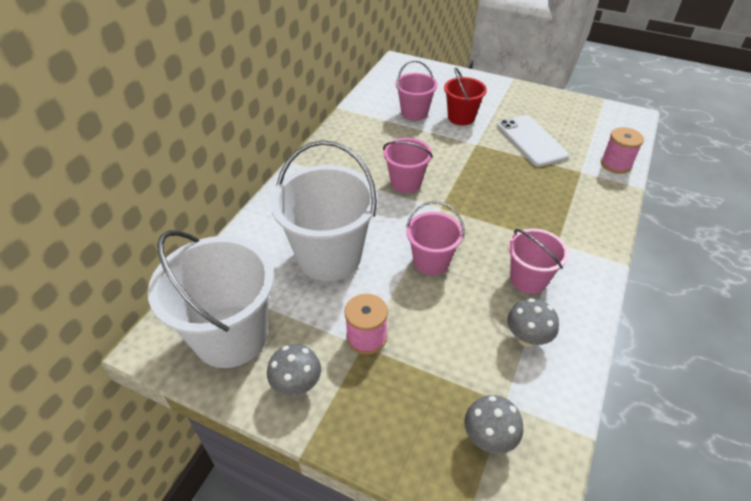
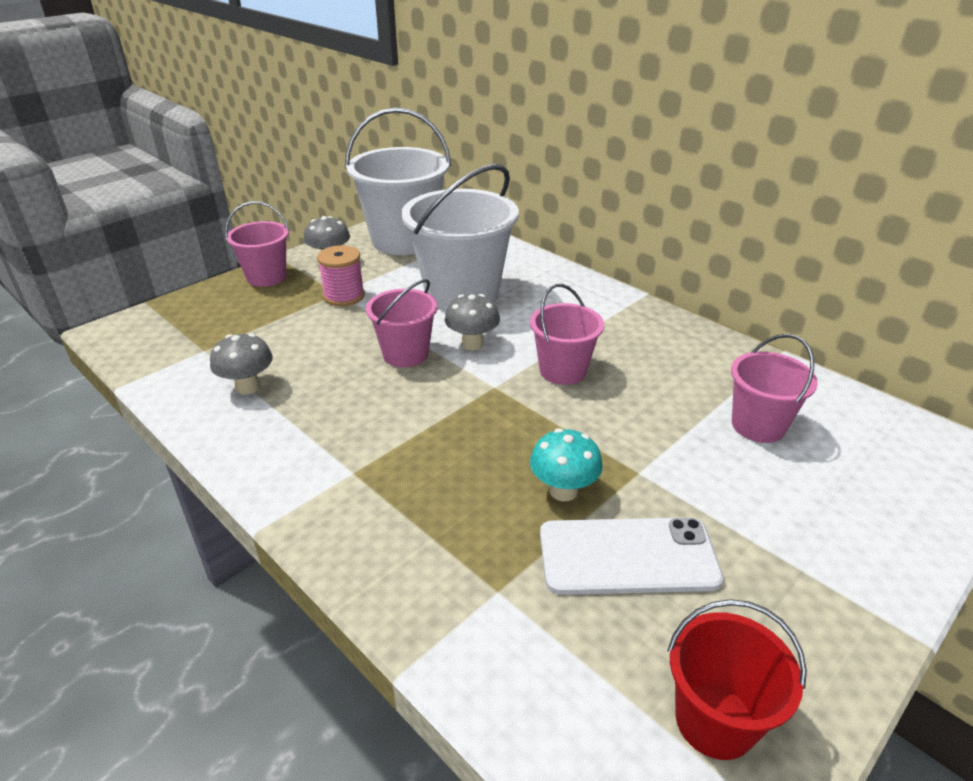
camera: 110 degrees right, 10 degrees down
red bucket [444,67,487,125] -> red bucket moved to [667,599,807,760]
grey mushroom [464,395,523,454] -> grey mushroom moved to [445,294,500,350]
pink bucket [509,228,569,294] -> pink bucket moved to [225,201,290,287]
pink spool [601,127,644,174] -> none
none -> turquoise mushroom [530,428,603,501]

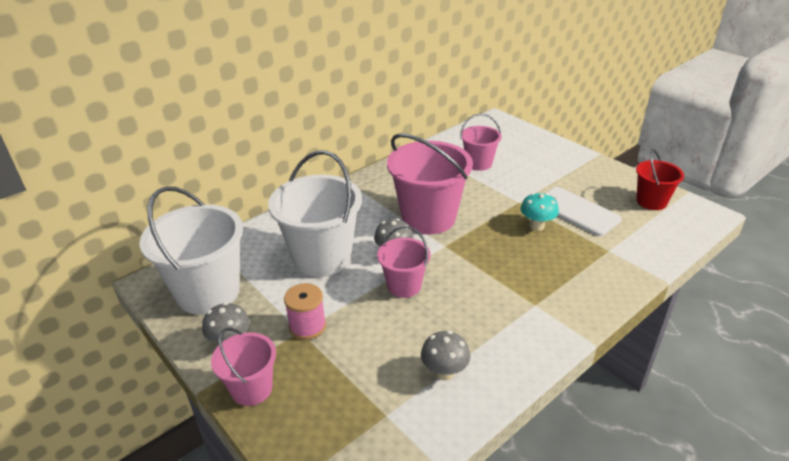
camera: 85 degrees left, 0 degrees up
pink bucket [530,284,604,385] -> pink bucket [387,133,473,234], size x1.81
white phone [540,517,724,595] -> white phone turned 45 degrees counterclockwise [544,187,622,236]

